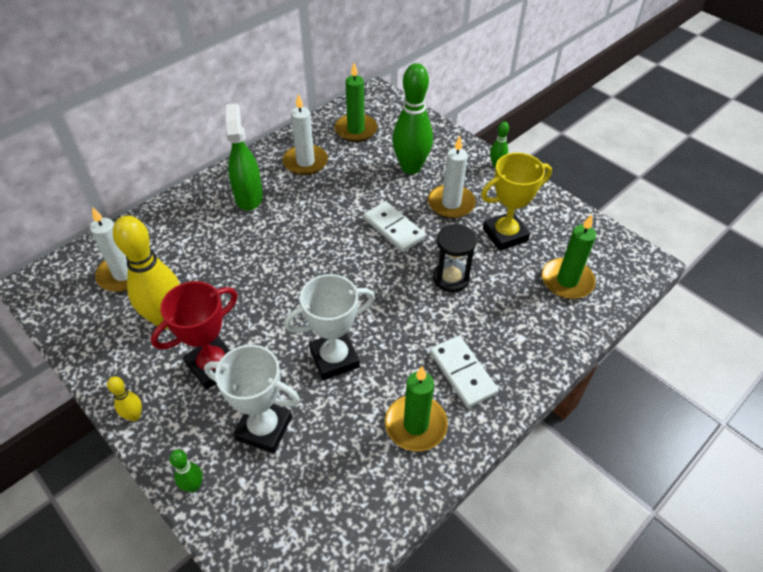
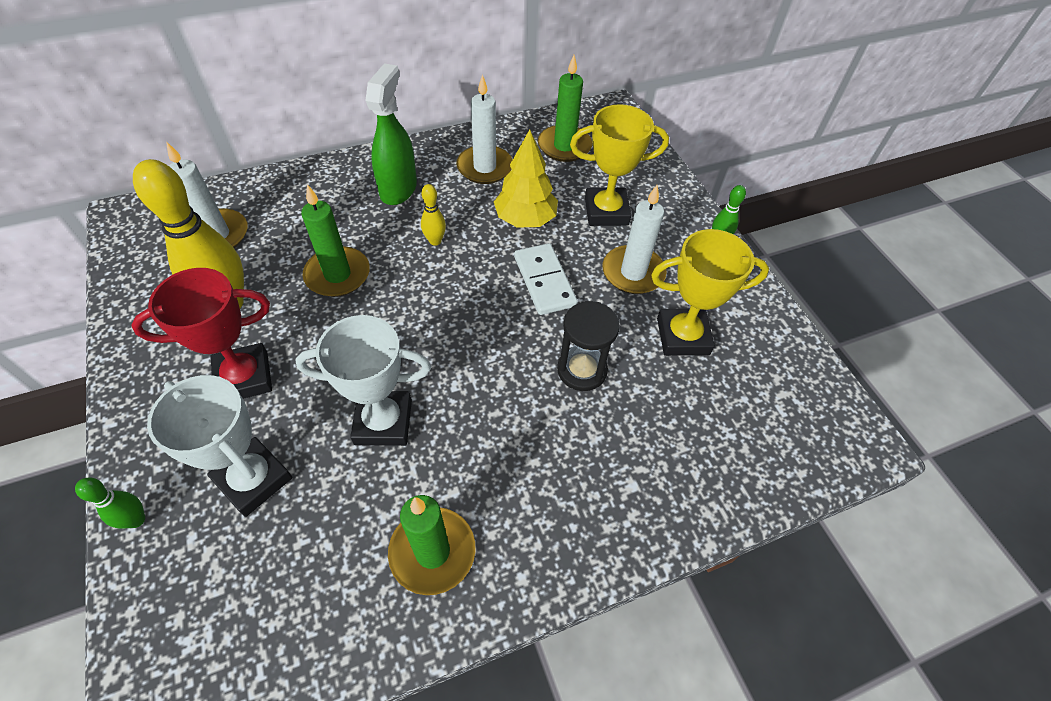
camera: 20 degrees right, 5 degrees up
yellow bowling pin [107,376,142,421] -> yellow bowling pin moved to [421,184,446,246]
green bowling pin [392,63,433,174] -> yellow trophy [570,104,669,226]
white domino [430,336,499,408] -> none
green candle [542,214,596,299] -> green candle moved to [301,184,370,297]
none -> yellow tree [494,129,558,228]

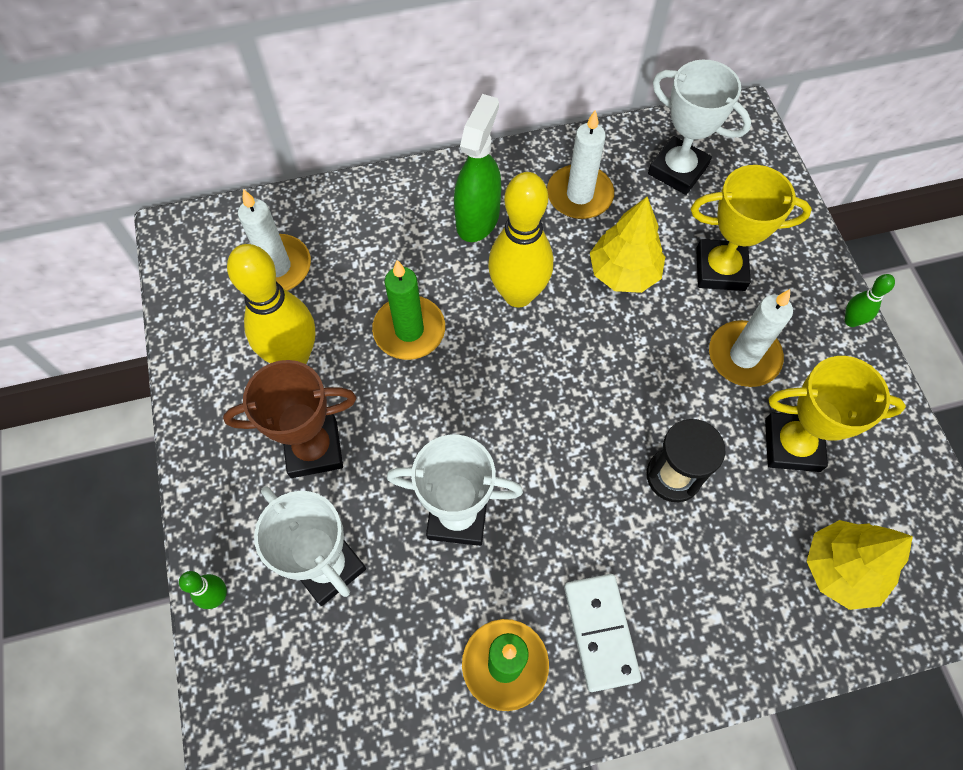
camera: 10 degrees right, 10 degrees up
red trophy [131,268,272,399] -> brown trophy [223,360,357,478]
yellow bowling pin [421,184,446,246] -> yellow bowling pin [488,172,553,307], size x2.22
white domino [514,243,578,315] -> white domino moved to [564,574,641,692]
green candle [538,55,592,162] -> white trophy [648,60,751,195]
none -> yellow tree [807,520,913,610]

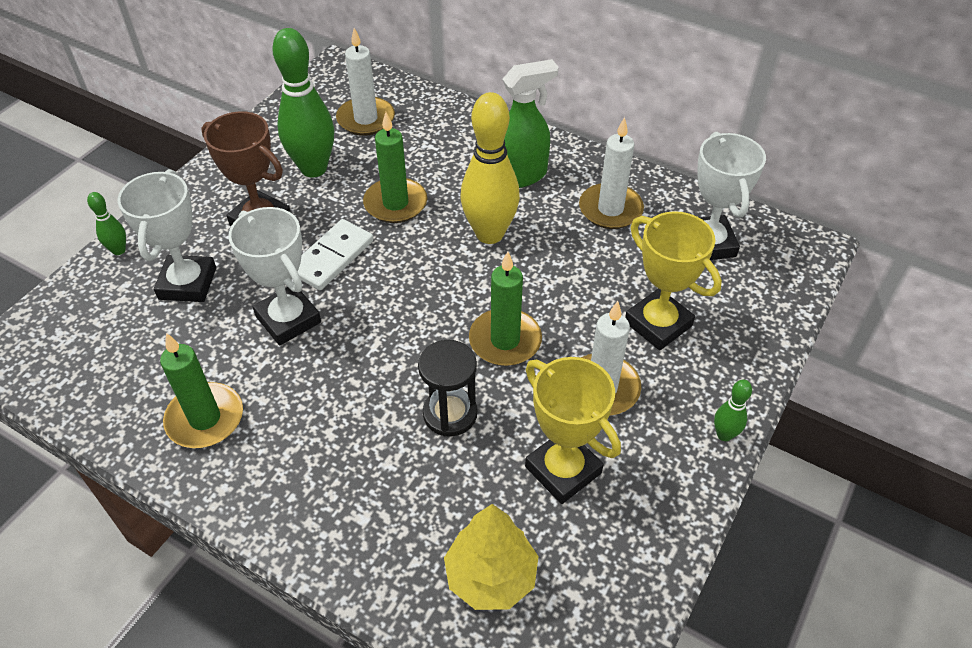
camera: 45 degrees right, 15 degrees down
yellow bowling pin [227,244,316,364] -> green bowling pin [272,28,334,178]
white domino [564,574,641,692] -> white domino moved to [298,219,373,290]
yellow tree [590,197,665,293] -> none
none -> green candle [469,251,542,366]

